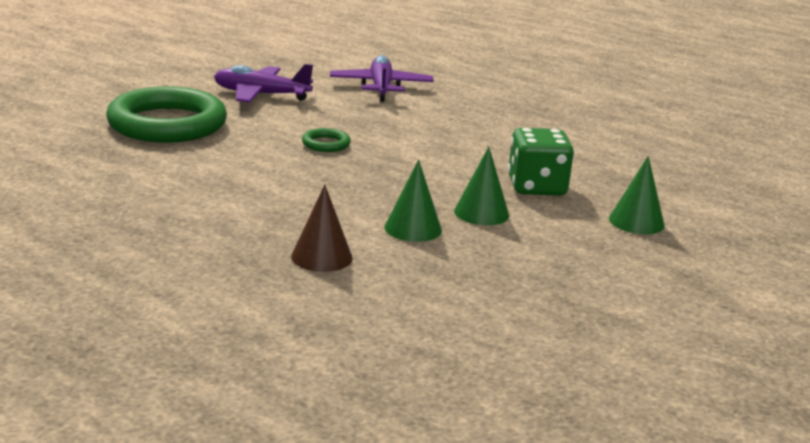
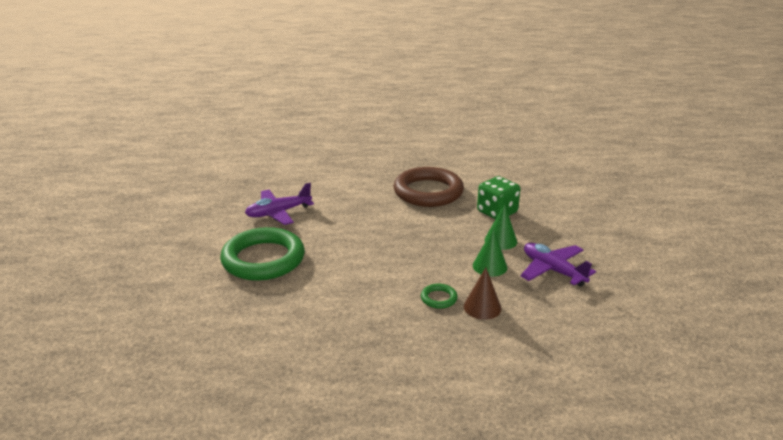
camera: 35 degrees left, 5 degrees up
green ring [302,128,351,152] -> green ring moved to [421,284,458,309]
purple plane [330,55,434,102] -> purple plane moved to [521,243,596,287]
green cone [609,156,664,234] -> none
none -> brown ring [394,167,464,207]

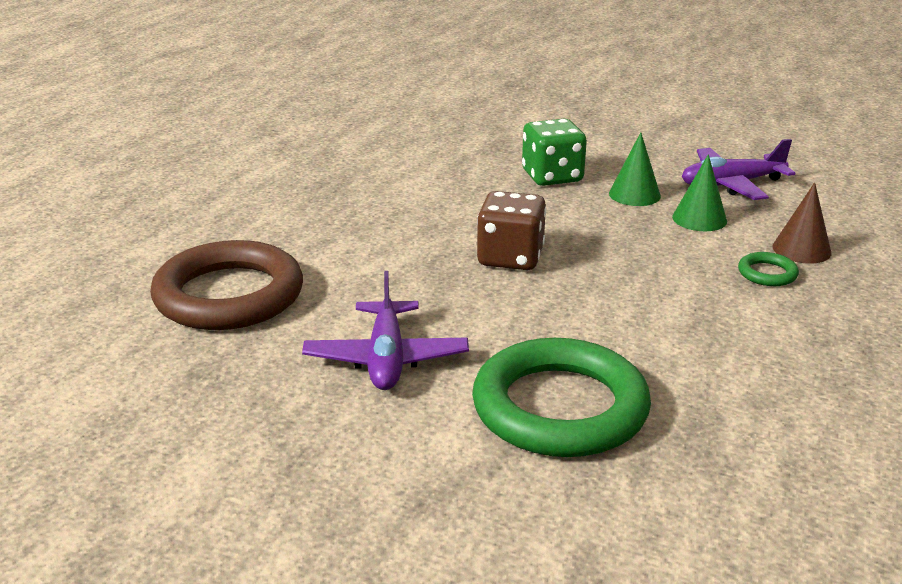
camera: 65 degrees left, 0 degrees up
brown ring [394,167,464,207] -> brown ring moved to [150,240,303,330]
none -> brown dice [477,191,546,270]

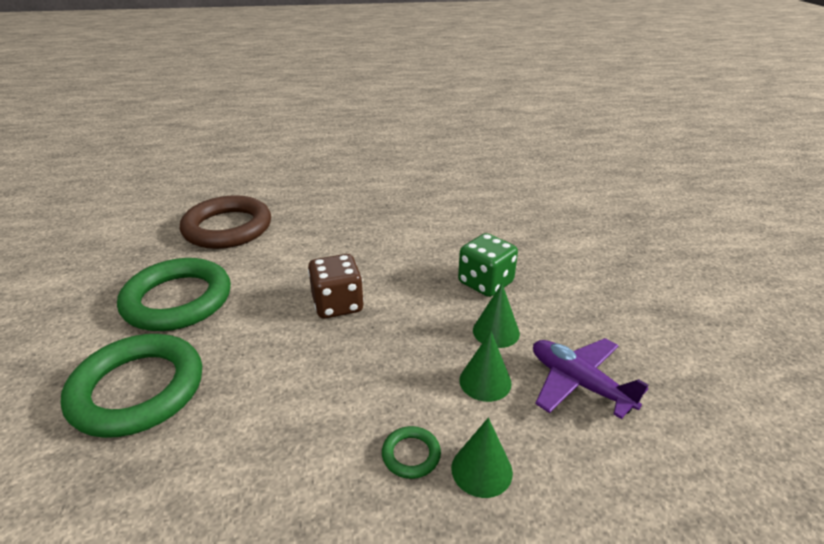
camera: 60 degrees right, 5 degrees up
purple plane [302,271,469,390] -> green ring [117,258,231,331]
brown cone [772,182,831,264] -> green cone [451,418,513,498]

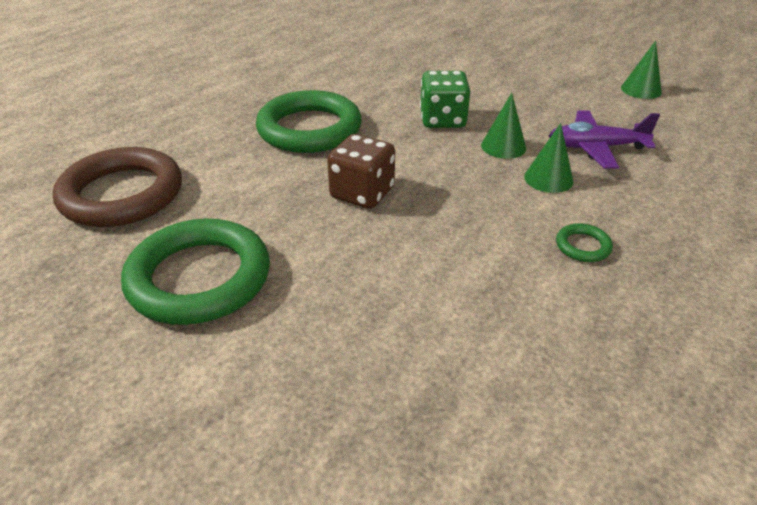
camera: 45 degrees left, 5 degrees up
green ring [61,334,202,438] -> green ring moved to [256,90,362,153]
green cone [451,418,513,498] -> green cone moved to [621,41,662,99]

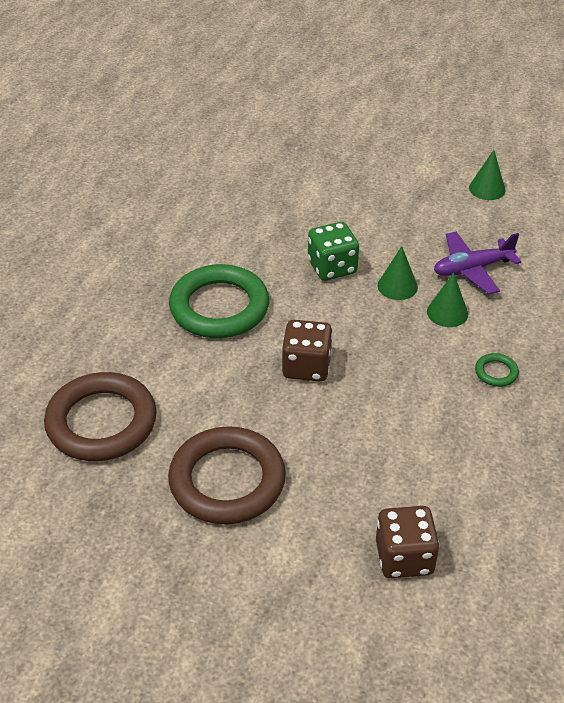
camera: 20 degrees left, 5 degrees up
green ring [121,219,270,325] -> brown ring [168,426,286,524]
none -> brown dice [376,506,439,578]

